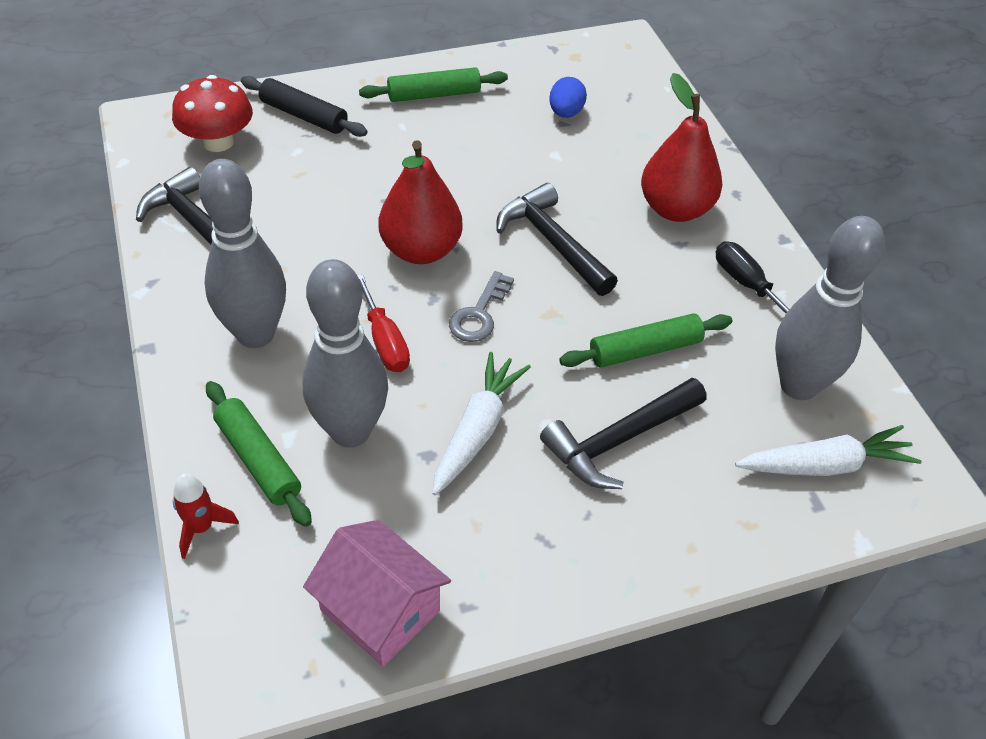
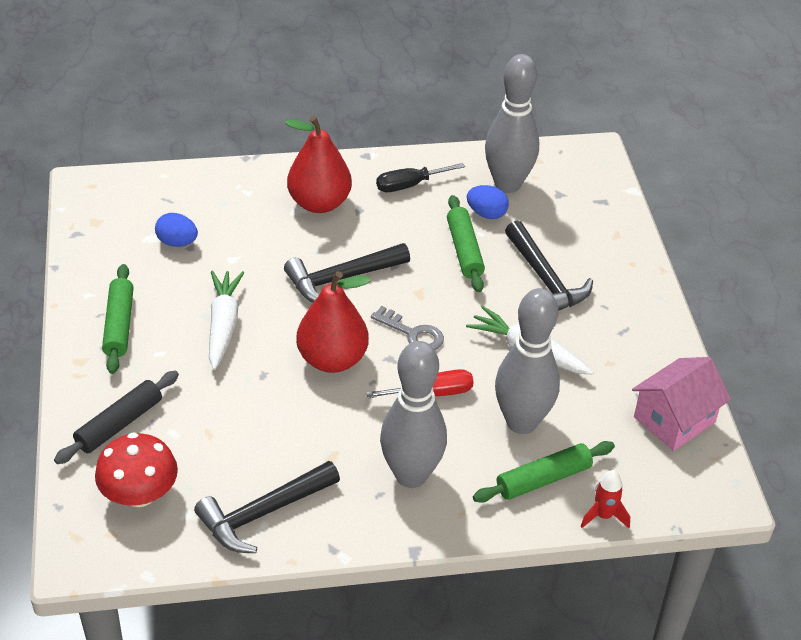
camera: 80 degrees left, 5 degrees down
white carrot [735,425,921,476] -> white carrot moved to [209,271,244,370]
none -> blue egg [467,185,509,219]

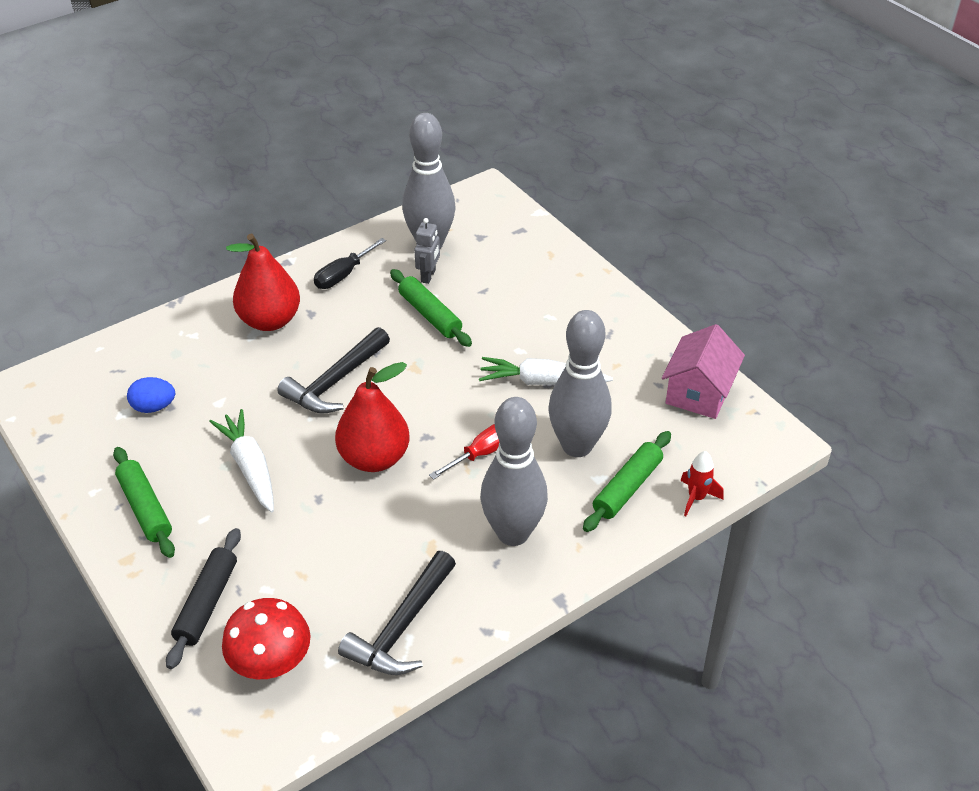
camera: 25 degrees left, 0 degrees up
grey key [371,306,444,350] -> none
blue egg [467,185,509,219] -> grey robot [414,218,440,284]
black hammer [505,221,593,311] -> none

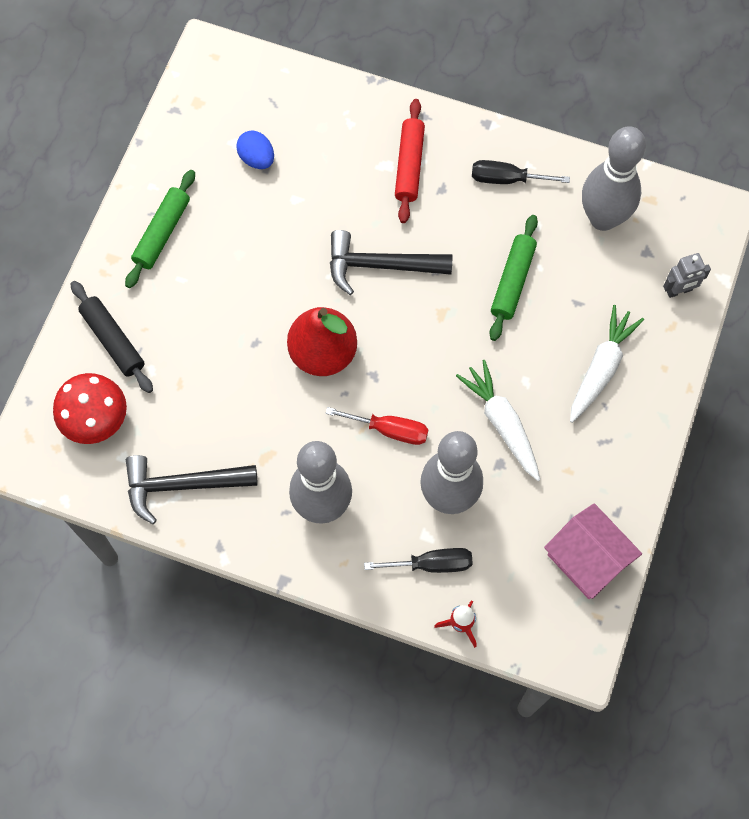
camera: 55 degrees right, 25 degrees up
black rolling pin [166,528,241,669] -> black rolling pin turned 75 degrees clockwise [71,281,153,393]
white carrot [209,409,274,512] -> white carrot moved to [570,305,644,423]
red pear [226,234,300,331] -> red rolling pin [395,99,425,223]
grey robot [414,218,440,284] -> grey robot moved to [663,253,711,298]
green rolling pin [583,431,671,532] -> black screwdriver [364,548,473,573]
pink house [662,324,745,419] -> pink house turned 60 degrees clockwise [544,503,642,599]

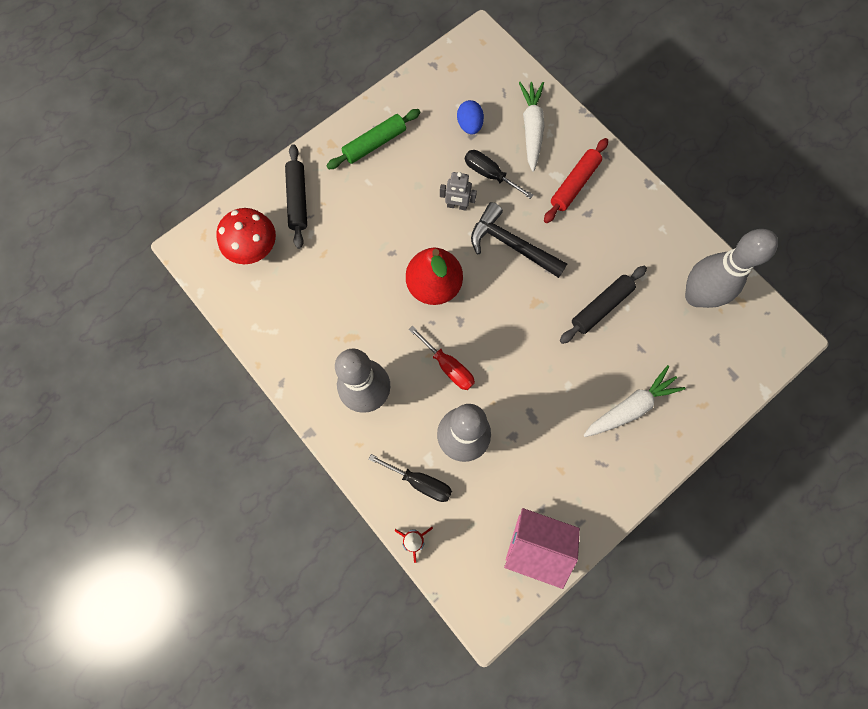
camera: 30 degrees right, 5 degrees up
black hammer [126,455,258,524] -> none
white carrot [456,360,540,481] -> white carrot moved to [519,82,545,172]
black screwdriver [472,160,570,184] -> black screwdriver moved to [465,150,533,199]
green rolling pin [490,215,538,341] -> black rolling pin [560,266,647,344]
pink house [544,503,642,599] -> pink house turned 60 degrees counterclockwise [504,508,580,589]
grey robot [663,253,711,298] -> grey robot moved to [440,172,477,211]

